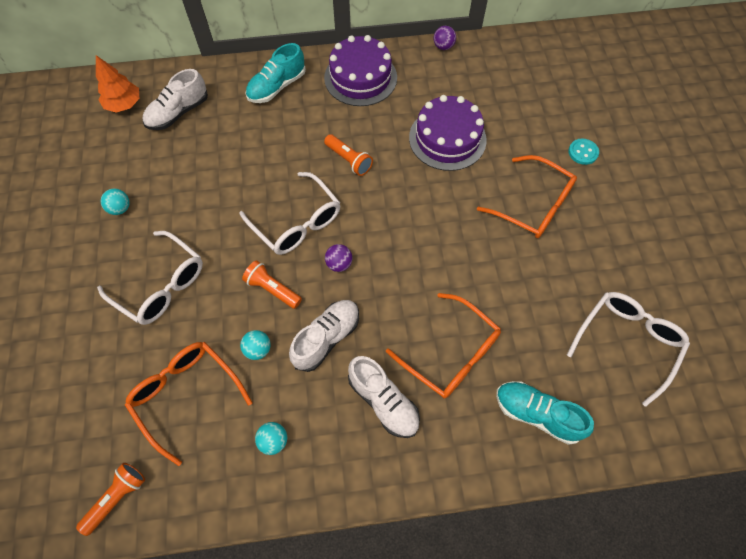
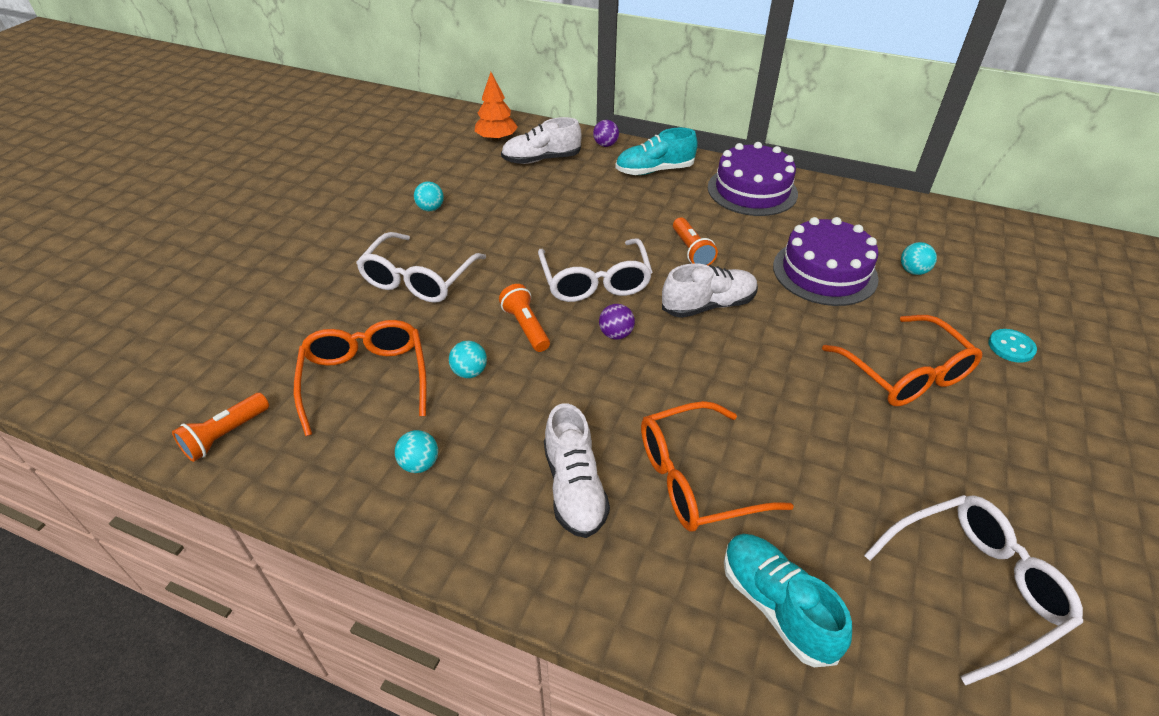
camera: 30 degrees right, 20 degrees down
orange flashlight [76,463,145,536] -> orange flashlight turned 150 degrees clockwise [172,393,269,462]
white glasses [97,231,203,325] -> white glasses turned 45 degrees clockwise [356,232,486,303]
white shoe [289,300,359,372] -> white shoe moved to [662,263,758,318]
orange glasses [386,293,501,399] -> orange glasses turned 90 degrees clockwise [641,401,794,532]
purple ball [434,26,456,50] -> purple ball moved to [593,120,619,147]
none -> turquoise ball [901,242,937,275]

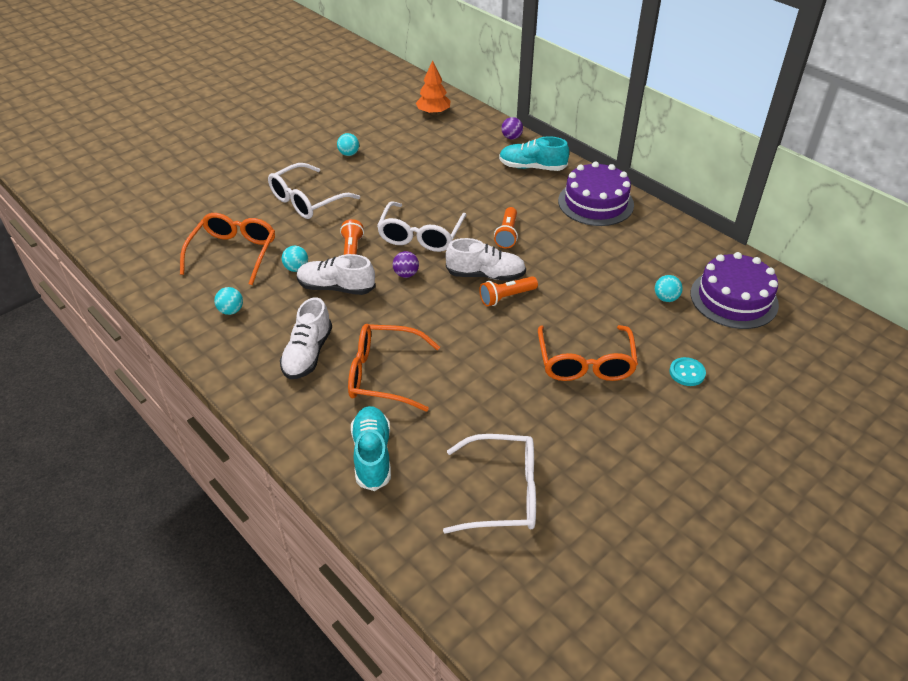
camera: 25 degrees right, 0 degrees up
orange flashlight [172,393,269,462] -> orange flashlight moved to [479,276,538,307]
white shoe [501,117,582,164] -> white shoe moved to [297,254,376,295]
purple cake [773,217,879,306] -> purple cake moved to [691,252,779,329]

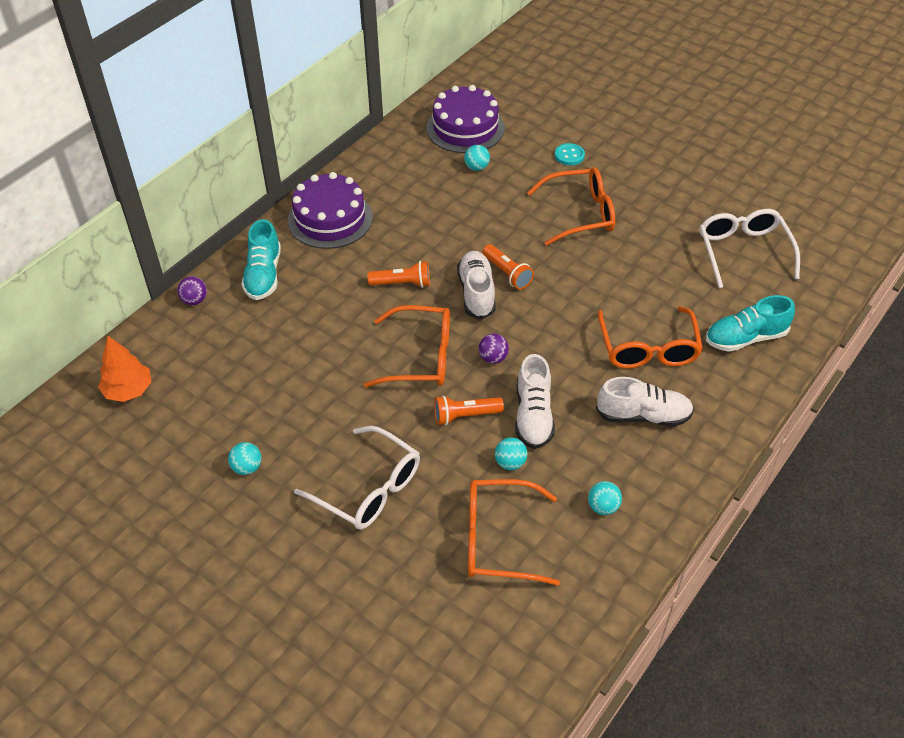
camera: 100 degrees left, 5 degrees up
white glasses [377,201,467,252] -> orange glasses [364,305,450,388]

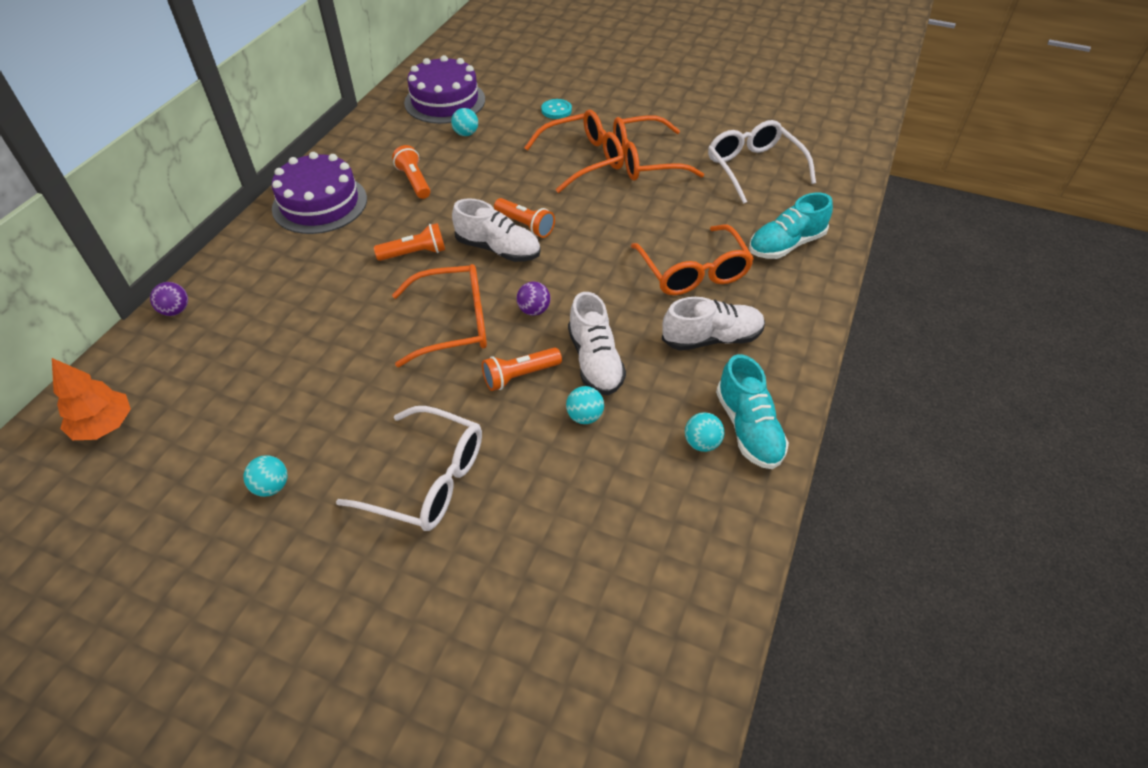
camera: 15 degrees left, 0 degrees up
turquoise shoe [242,219,281,300] -> turquoise shoe moved to [716,354,789,469]
white shoe [457,251,496,319] -> white shoe turned 135 degrees clockwise [452,198,541,262]
orange glasses [468,479,560,586] -> orange glasses moved to [613,115,704,181]
none -> orange flashlight [392,145,430,199]

